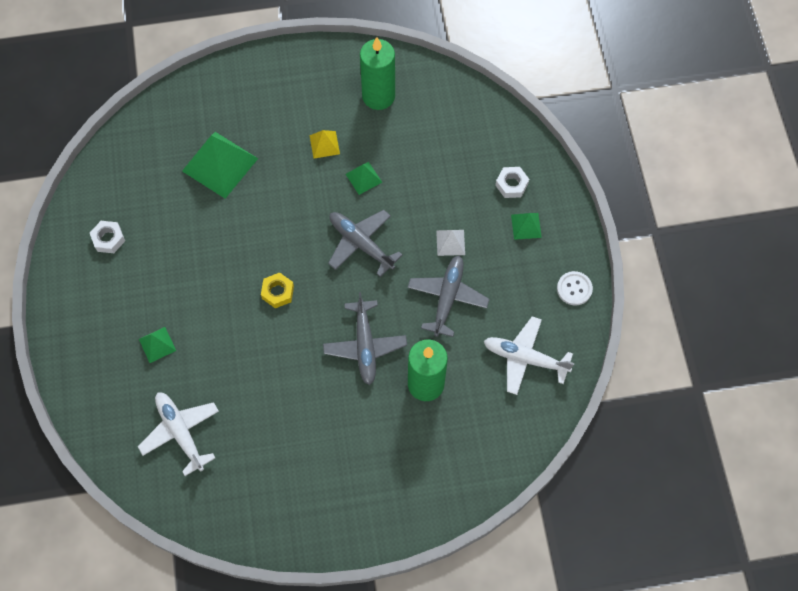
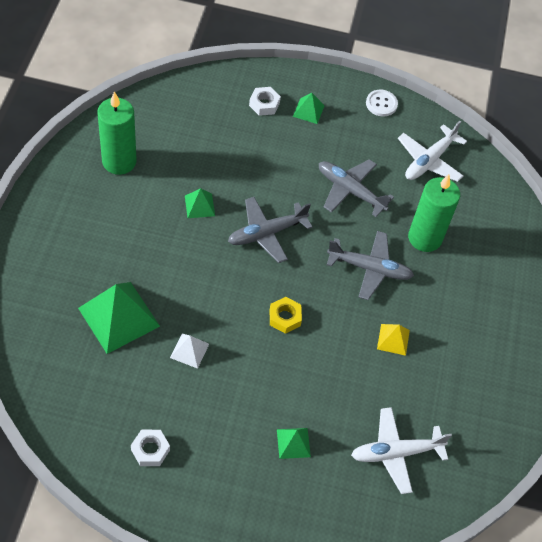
camera: 75 degrees left, 10 degrees down
yellow pyramid [309,130,340,159] -> yellow pyramid moved to [377,324,410,356]
white pyramid [436,230,465,256] -> white pyramid moved to [170,333,209,369]

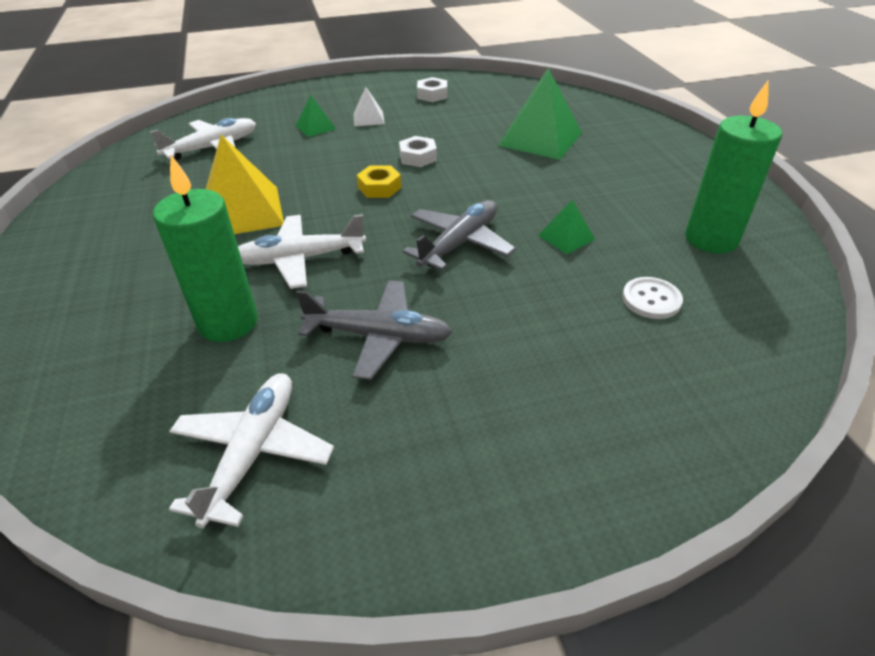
camera: 160 degrees right, 15 degrees down
white pyramid [170,333,209,369] -> white pyramid moved to [353,87,385,126]
white nut [249,87,281,116] -> white nut moved to [399,136,437,167]
green pyramid [293,93,325,124] -> none
grey plane [327,231,414,300] -> white plane [238,214,366,289]
white button [366,90,398,116] -> white button moved to [622,277,683,319]
yellow pyramid [377,324,410,356] -> yellow pyramid [206,135,284,234], size x2.02

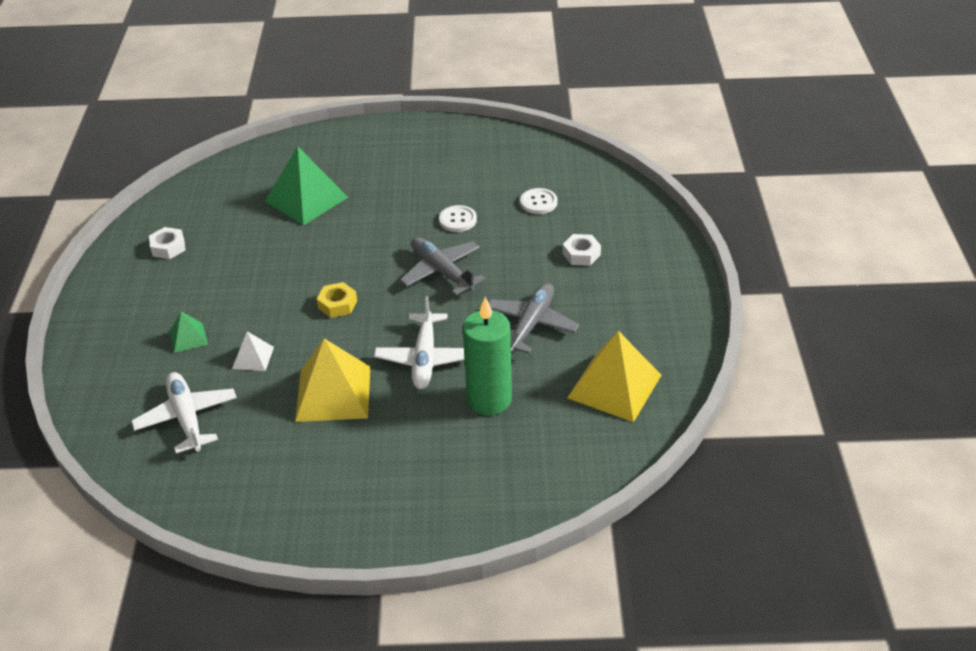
camera: 75 degrees left, 0 degrees up
white plane [169,373,334,528] -> yellow pyramid [567,331,661,422]
white pyramid [353,87,385,126] -> white pyramid moved to [232,331,274,371]
white nut [399,136,437,167] -> white nut moved to [563,234,601,266]
green pyramid [538,199,595,254] -> white button [439,205,477,232]
green candle [685,81,782,253] -> none

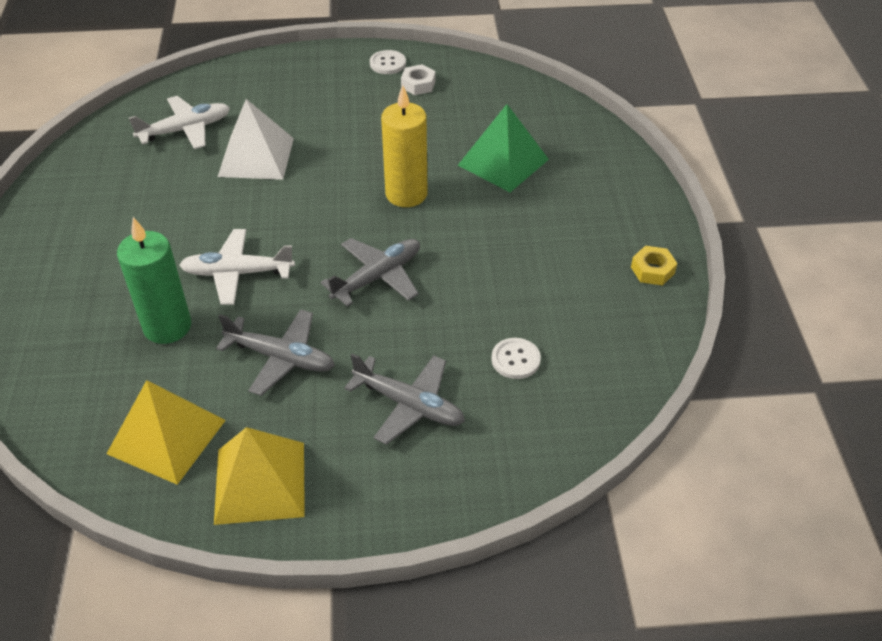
camera: 85 degrees right, 5 degrees up
green pyramid [170,311,208,353] -> none
white pyramid [232,331,274,371] -> white pyramid [218,99,294,180], size x2.02
yellow pyramid [295,338,370,422] -> yellow pyramid moved to [214,427,305,525]
yellow nut [317,282,357,318] -> yellow nut moved to [631,246,677,286]
white button [439,205,477,232] -> white button moved to [370,50,406,74]
white nut [563,234,601,266] -> grey plane [344,353,465,445]
none -> yellow candle [381,85,427,207]

